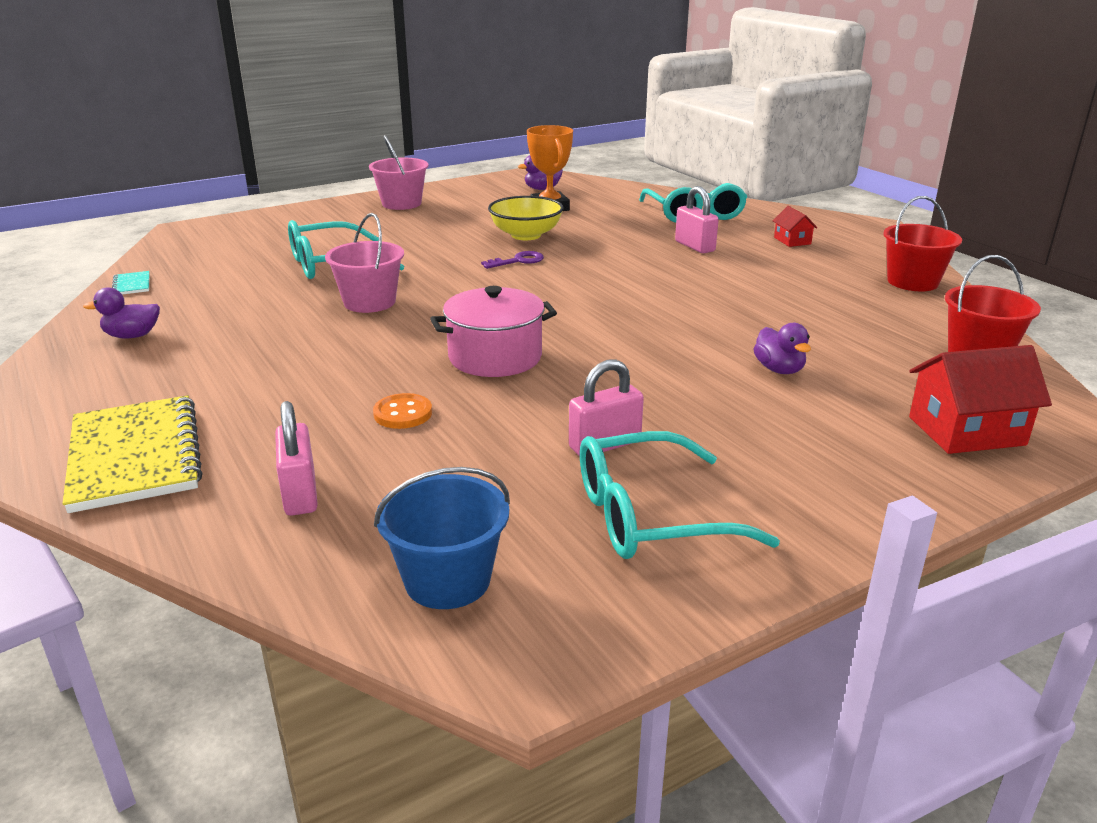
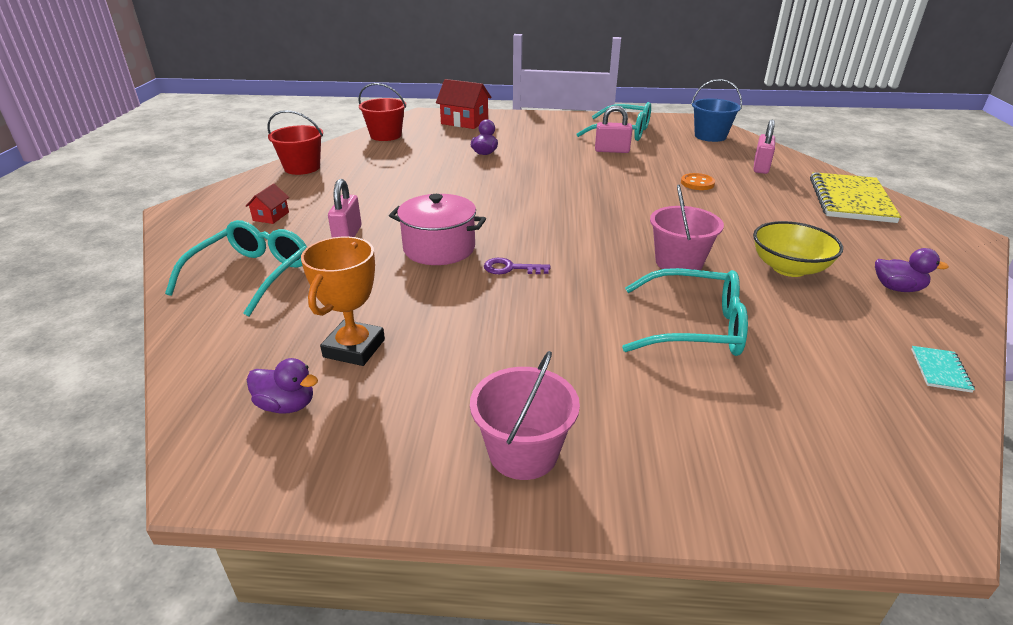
camera: 145 degrees left, 5 degrees up
pink pot [430,286,557,377] -> pink pot moved to [389,194,486,265]
yellow bowl [488,196,564,240] -> yellow bowl moved to [753,221,843,277]

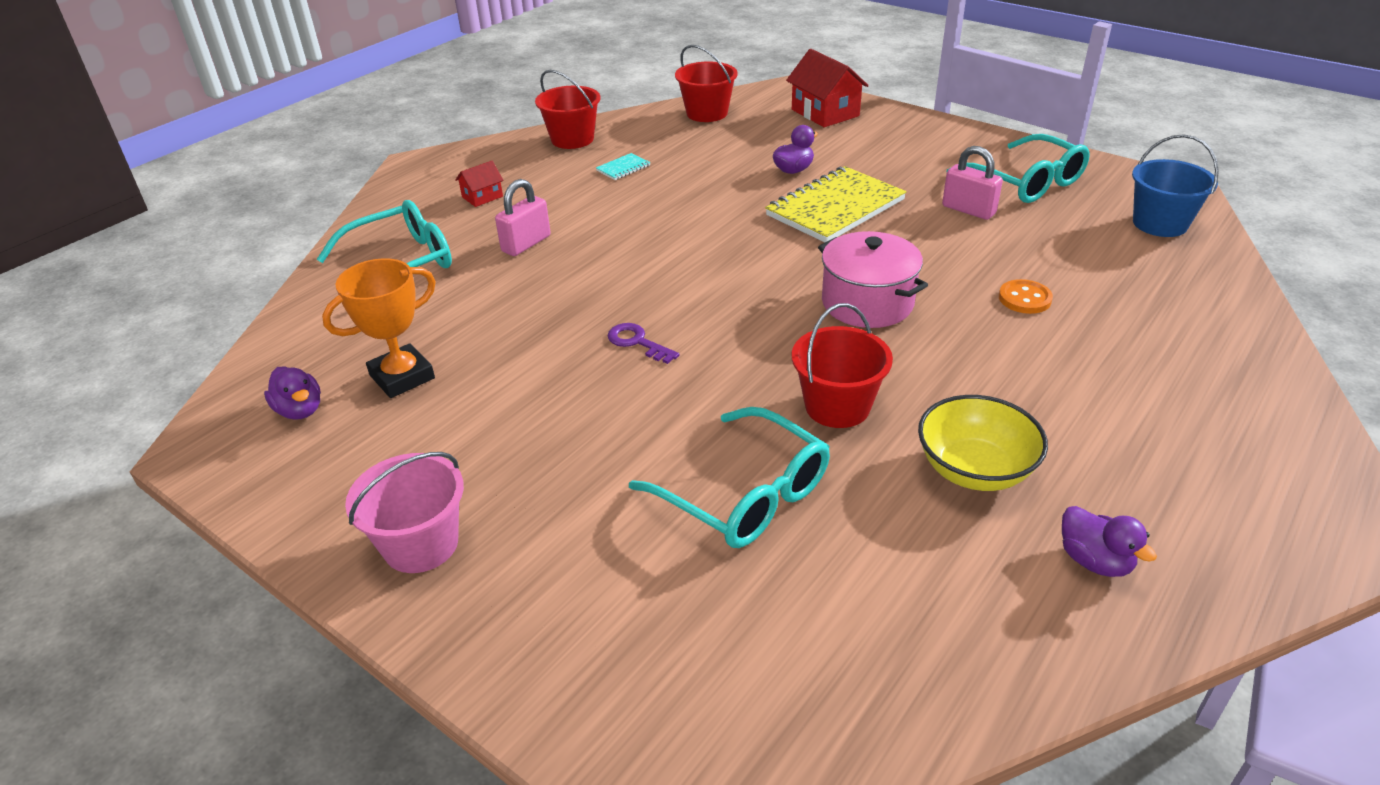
camera: 35 degrees right, 5 degrees up
pink pot [389,194,486,265] -> pink pot moved to [818,231,928,328]
pink bucket [650,184,724,270] -> red bucket [792,303,893,428]
pink padlock [754,119,775,174] -> none
yellow notebook [810,172,901,223] -> yellow notebook moved to [765,166,907,242]
turquoise notebook [911,346,975,393] -> turquoise notebook moved to [596,153,650,180]

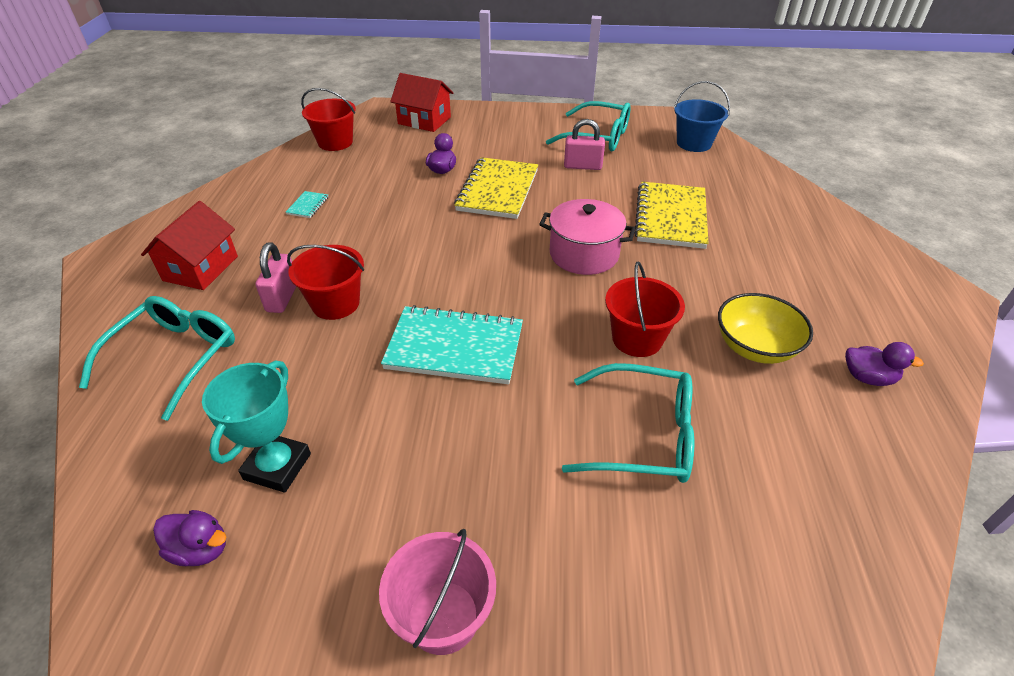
camera: 35 degrees left, 5 degrees up
orange trophy [322,258,436,398] -> turquoise trophy [202,360,311,493]
red house [455,161,504,207] -> red house [141,201,238,290], size x1.88
red bucket [535,70,601,149] -> red bucket moved to [287,245,364,320]
purple key [608,323,680,364] -> turquoise notebook [381,305,523,384]
orange button [999,279,1053,314] -> yellow notebook [634,182,709,249]

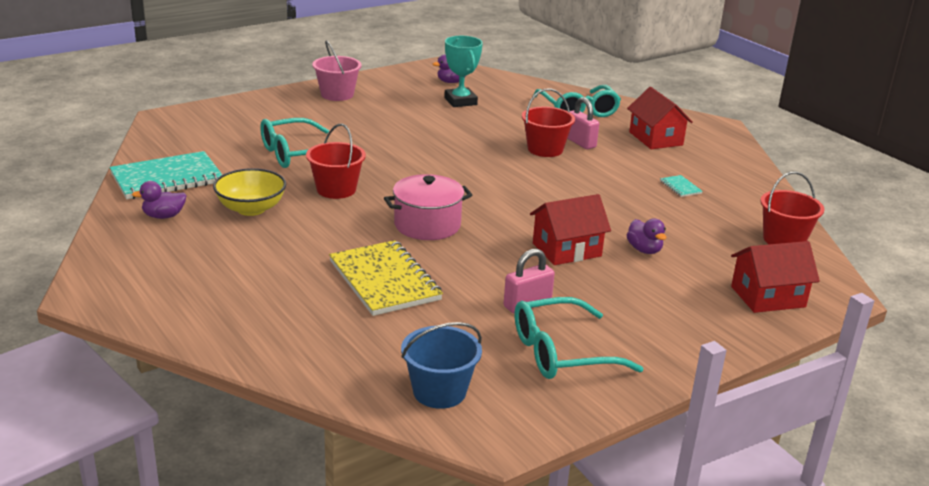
camera: 140 degrees right, 15 degrees down
turquoise notebook [381,305,523,384] -> turquoise notebook moved to [110,151,222,199]
yellow notebook [454,157,538,219] -> red house [530,194,611,265]

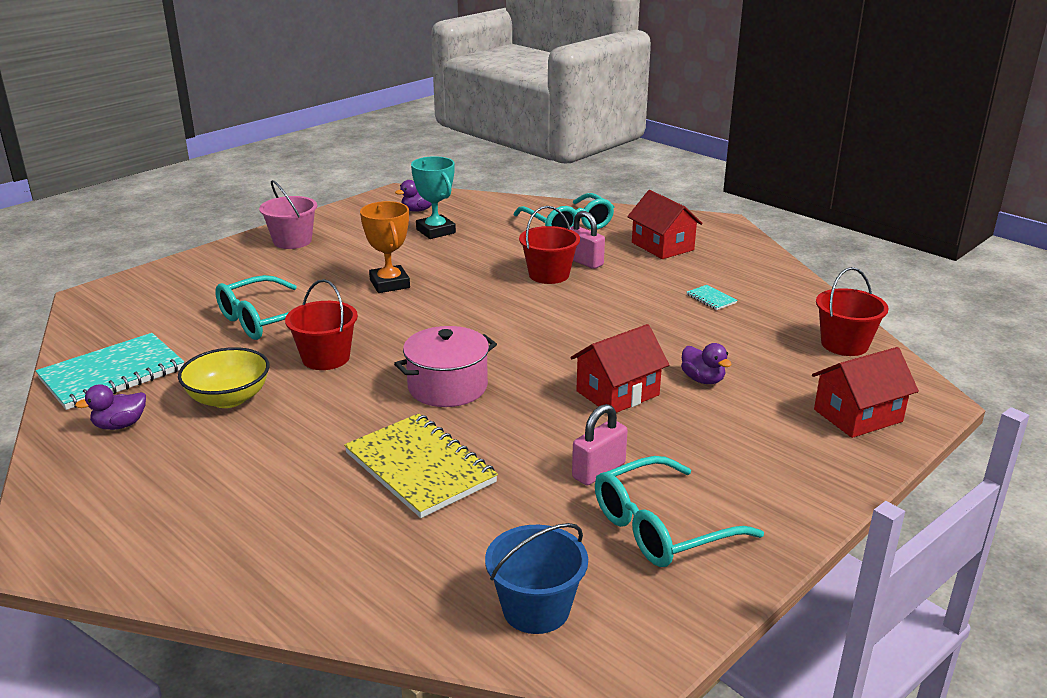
camera: 10 degrees left, 0 degrees up
none -> orange trophy [360,201,410,293]

